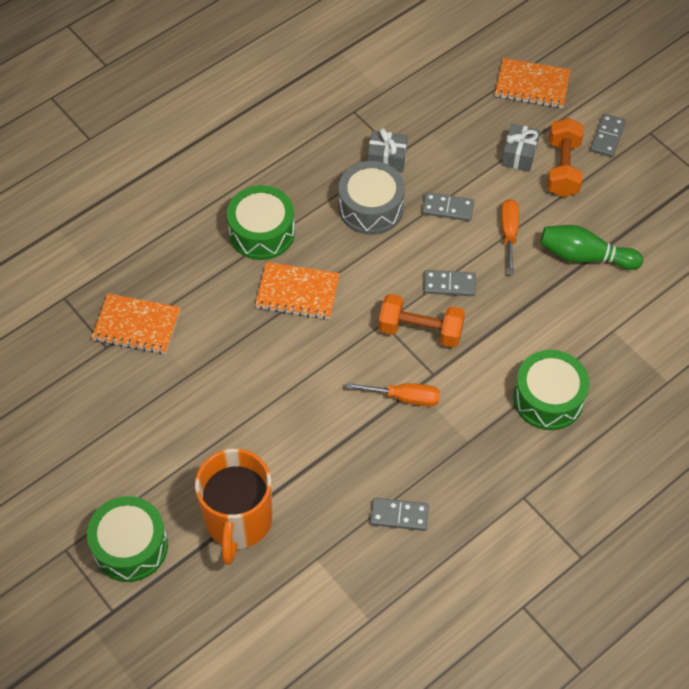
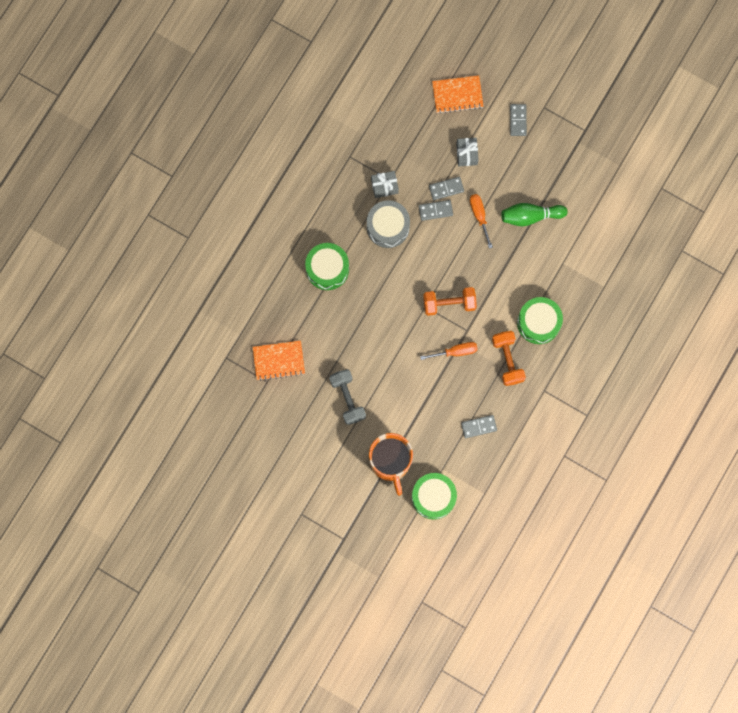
camera: 20 degrees left, 20 degrees up
green drum [87,496,168,582] -> green drum moved to [412,473,457,520]
orange notebook [255,262,340,319] -> none
grey domino [424,270,476,296] -> grey domino moved to [429,177,464,200]
orange dumbbell [547,118,584,197] -> orange dumbbell moved to [492,331,526,386]
none -> grey dumbbell [329,369,366,425]

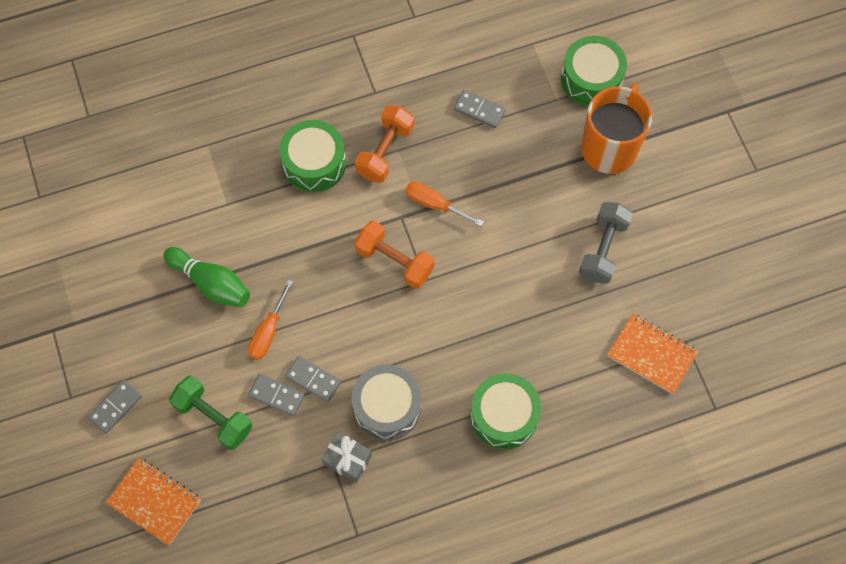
camera: 140 degrees left, 10 degrees down
grey gift [456,138,479,166] -> green dumbbell [169,376,252,450]

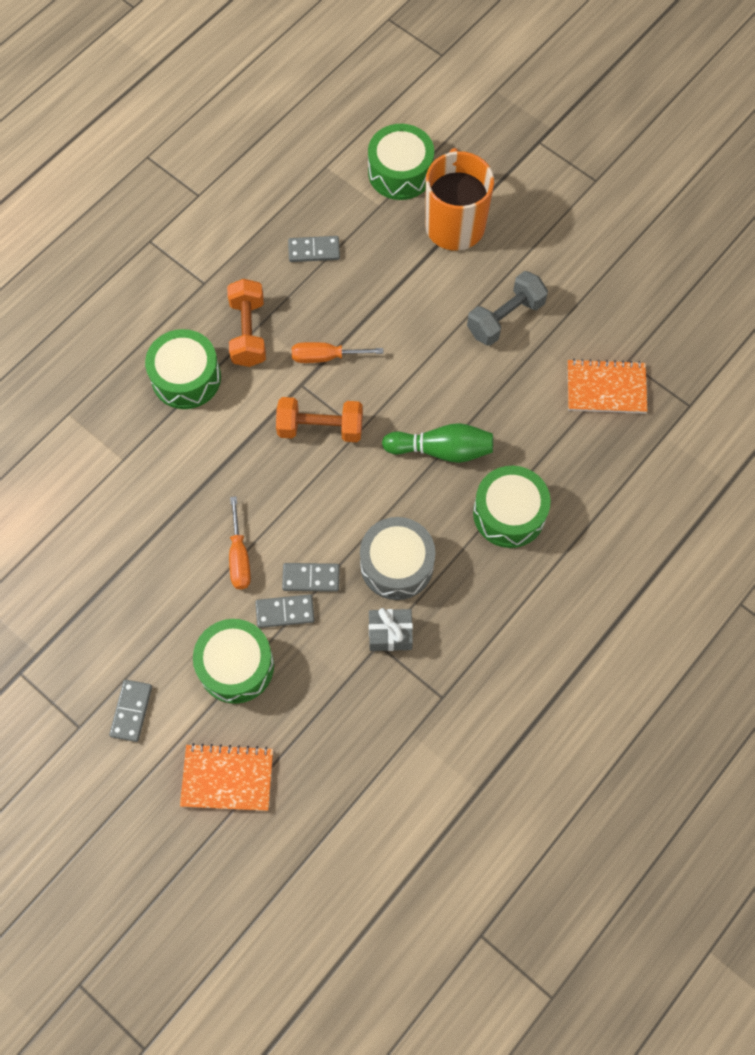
camera: 30 degrees left, 0 degrees up
green bowling pin [163,247,250,307] -> green bowling pin moved to [382,423,493,463]
green dumbbell [169,376,252,450] -> green drum [193,619,274,704]
grey dumbbell [579,202,633,284] -> grey dumbbell turned 60 degrees clockwise [467,271,548,346]

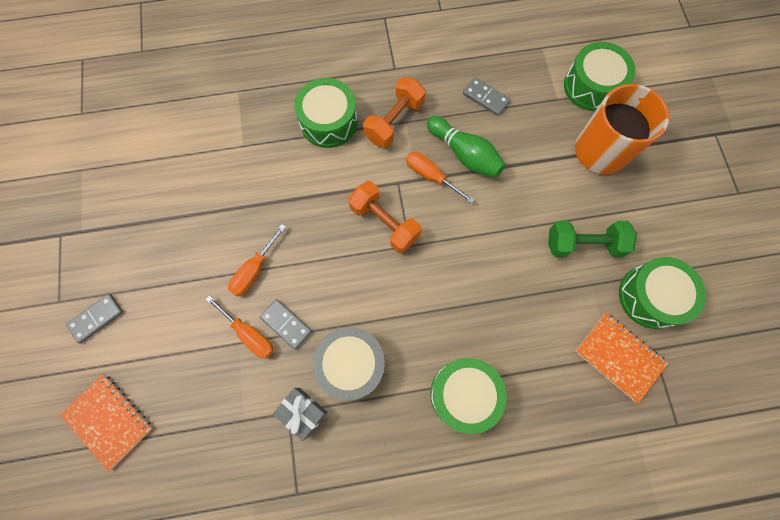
camera: 40 degrees right, 5 degrees up
green drum [193,619,274,704] -> green drum moved to [619,257,706,329]
grey domino [255,594,314,628] -> orange screwdriver [206,295,273,358]
green bowling pin [382,423,493,463] -> green bowling pin moved to [427,116,506,178]
grey dumbbell [467,271,548,346] -> green dumbbell [548,221,637,257]

